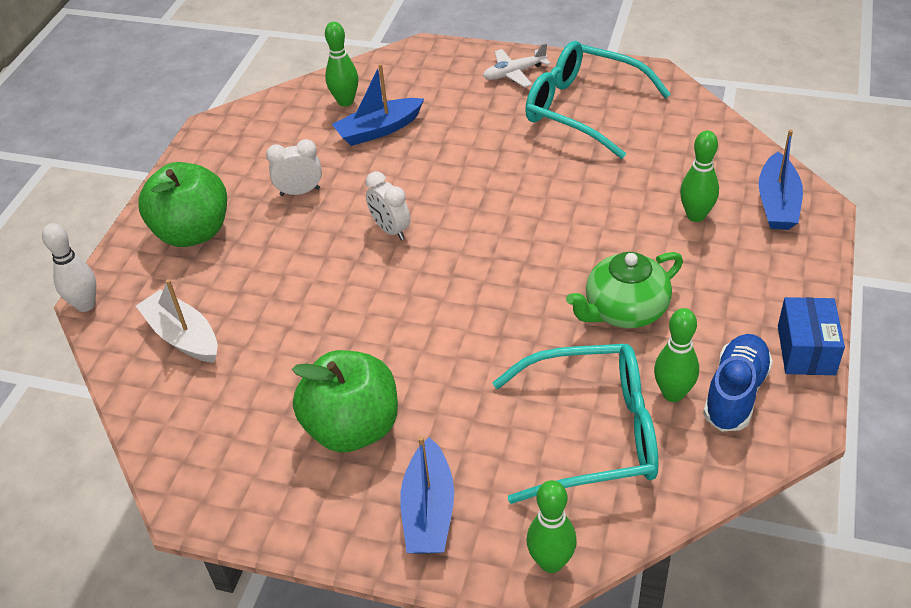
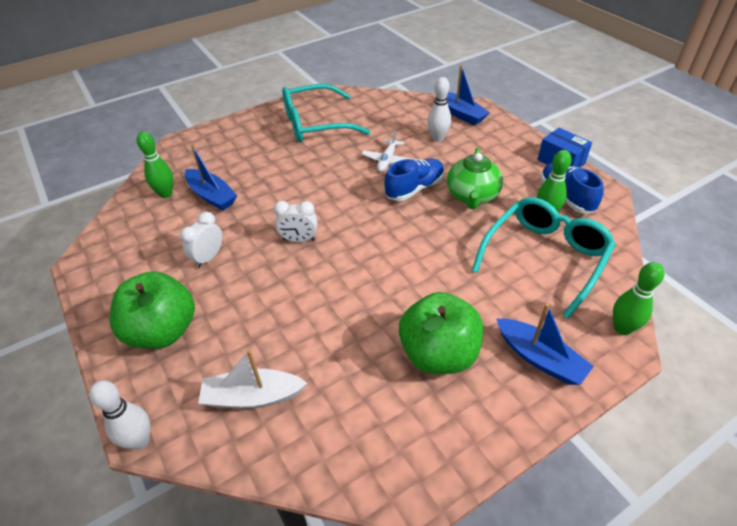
camera: 50 degrees left, 0 degrees up
blue boat [332,64,424,146] -> blue boat turned 60 degrees counterclockwise [185,144,237,211]
white plane [483,43,551,87] -> white plane moved to [362,130,412,172]
green bowling pin [680,131,719,222] -> white bowling pin [427,77,451,142]
none -> blue shoe [384,159,444,201]

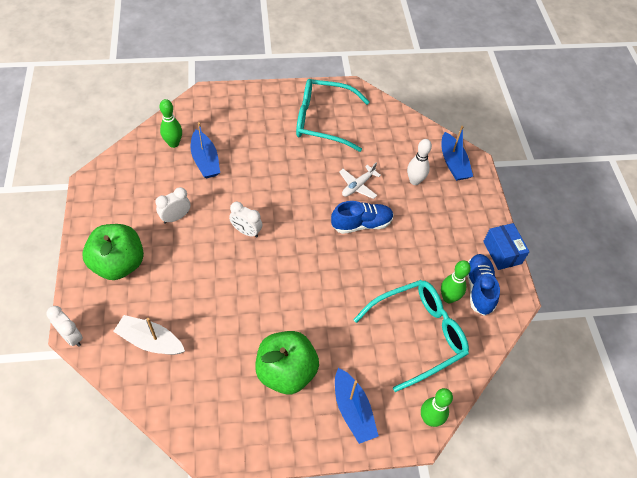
camera: 20 degrees right, 10 degrees up
white bowling pin [89,380,150,450] -> white clock [46,306,83,347]
green teapot [447,148,503,209] -> none

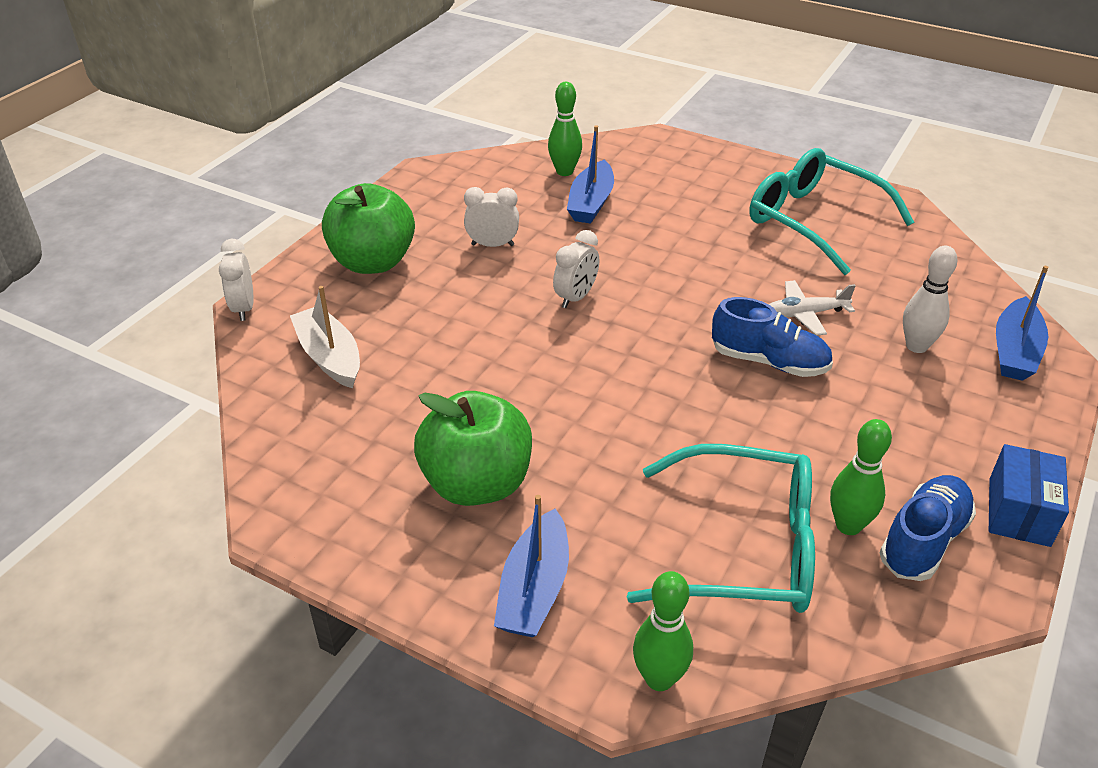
camera: 40 degrees right, 15 degrees down
white clock [229,202,263,238] -> white clock turned 120 degrees counterclockwise [553,230,599,308]

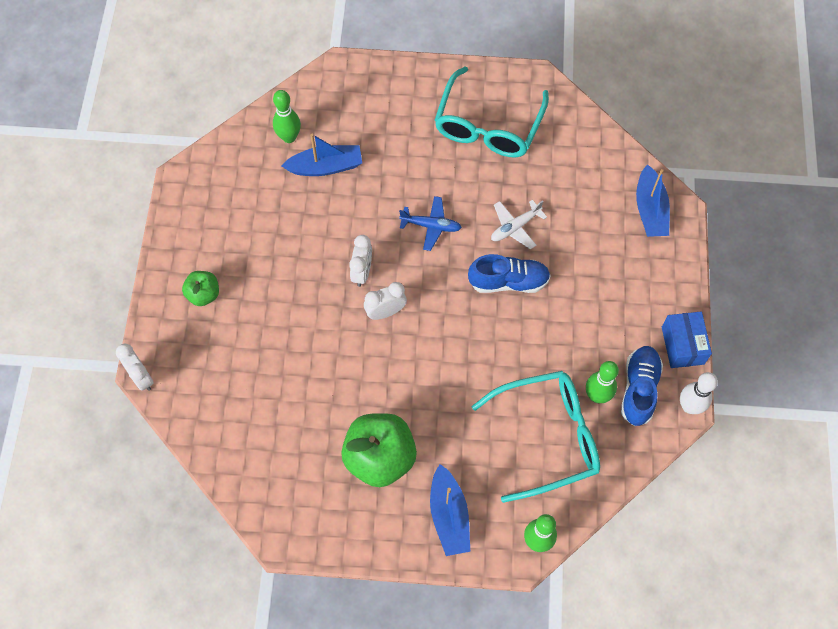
camera: 25 degrees left, 25 degrees up
white boat [290,286,360,388] -> none
green apple [322,183,415,274] -> green apple [182,271,219,306], size x0.53
white clock [464,187,519,247] -> white clock moved to [364,282,407,320]
blue boat [567,125,614,224] -> blue boat turned 90 degrees counterclockwise [281,134,362,176]
turquoise glasses [749,148,914,275] -> turquoise glasses turned 90 degrees counterclockwise [435,66,549,158]
white bowling pin [903,246,957,353] -> white bowling pin moved to [680,372,718,414]
none -> blue plane [399,196,462,251]

